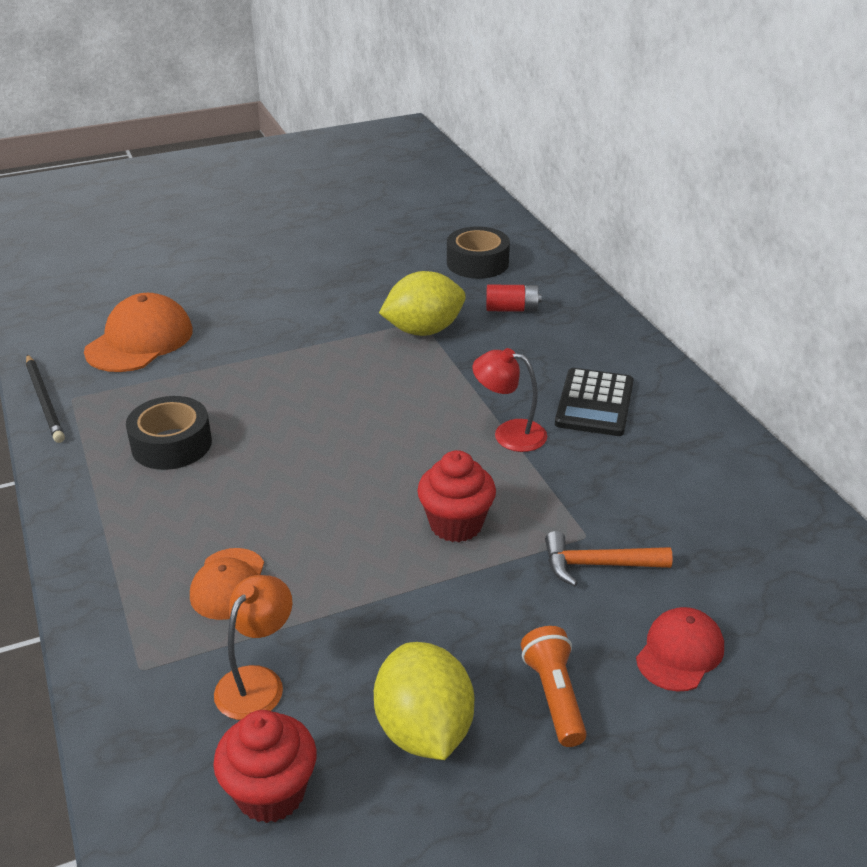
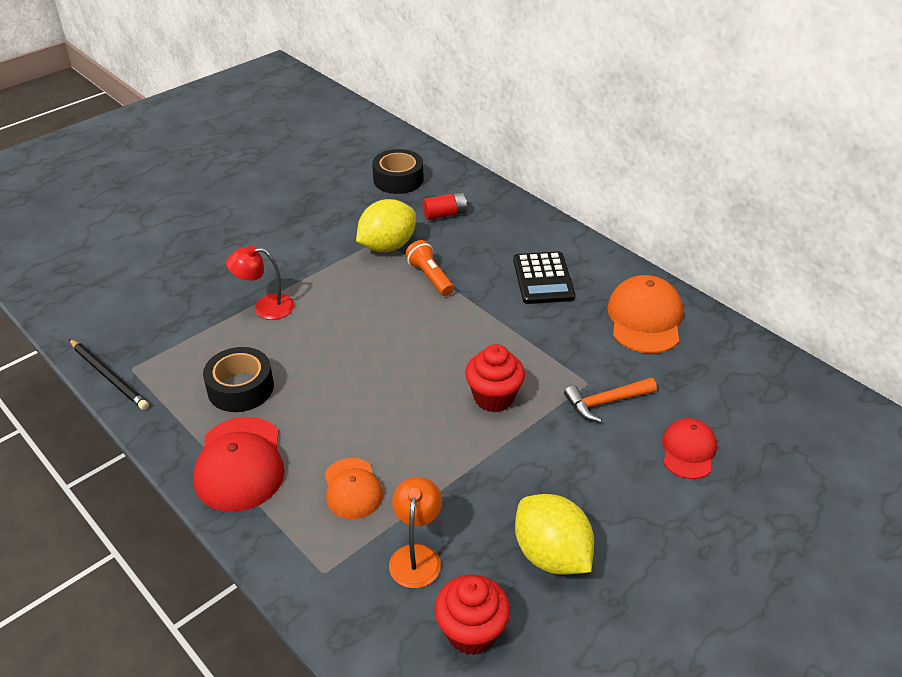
camera: 20 degrees left, 5 degrees up
orange cap [84,293,193,372] -> orange cap moved to [607,275,683,353]
red lamp [473,348,547,452] -> red lamp moved to [226,245,295,320]
orange flashlight [521,626,587,747] -> orange flashlight moved to [405,240,454,296]
none -> red cap [193,417,285,512]

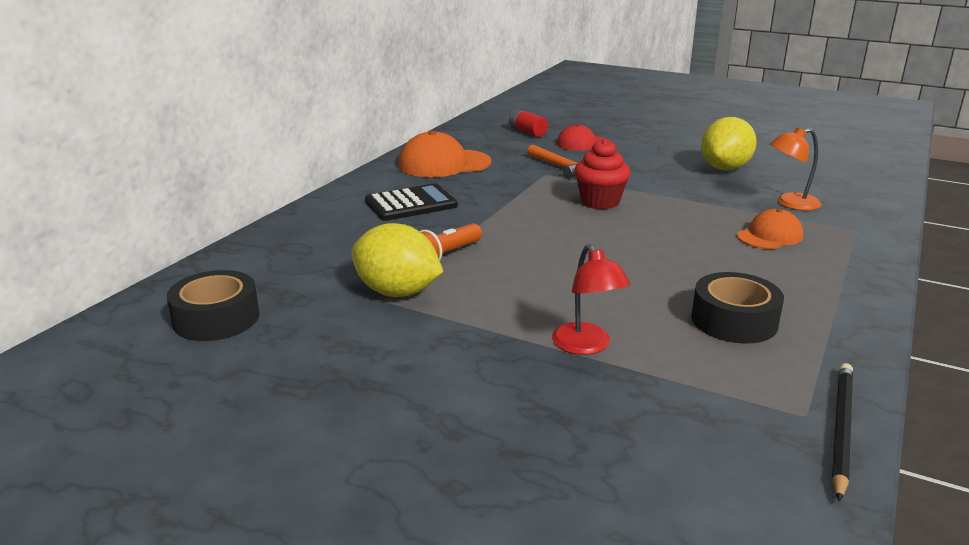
camera: 110 degrees left, 15 degrees down
red cap [193,417,285,512] -> none
red battery [423,192,468,220] -> red battery moved to [509,109,548,137]
red cupcake [434,575,510,655] -> none

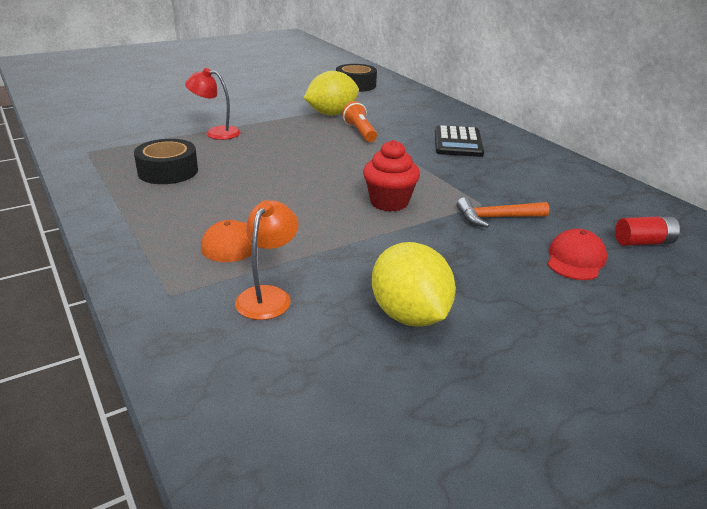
camera: 120 degrees right, 5 degrees up
orange cap [398,130,492,177] -> none
black pencil [832,363,853,502] -> none

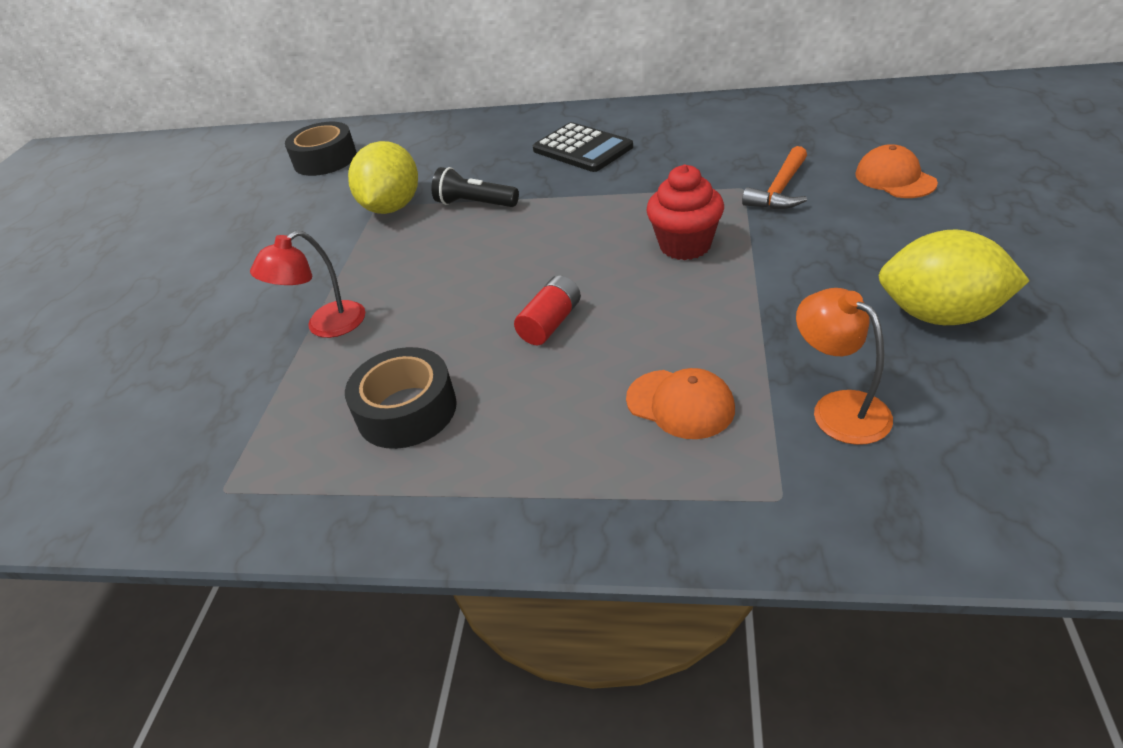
camera: 45 degrees left, 10 degrees up
orange flashlight [342,101,377,142] -> black flashlight [432,167,519,207]
red cap [547,229,607,280] -> orange cap [855,144,938,198]
red battery [615,216,680,246] -> red battery moved to [514,275,581,345]

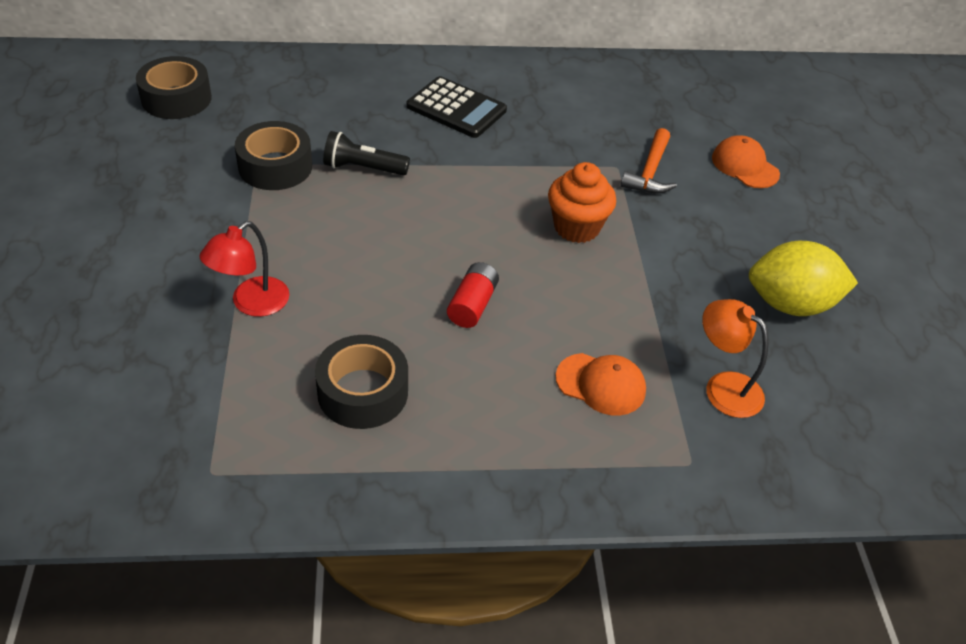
camera: 20 degrees left, 5 degrees up
yellow lemon [348,141,418,214] -> black tape [235,121,312,190]
red cupcake [646,164,724,260] -> orange cupcake [548,162,616,243]

